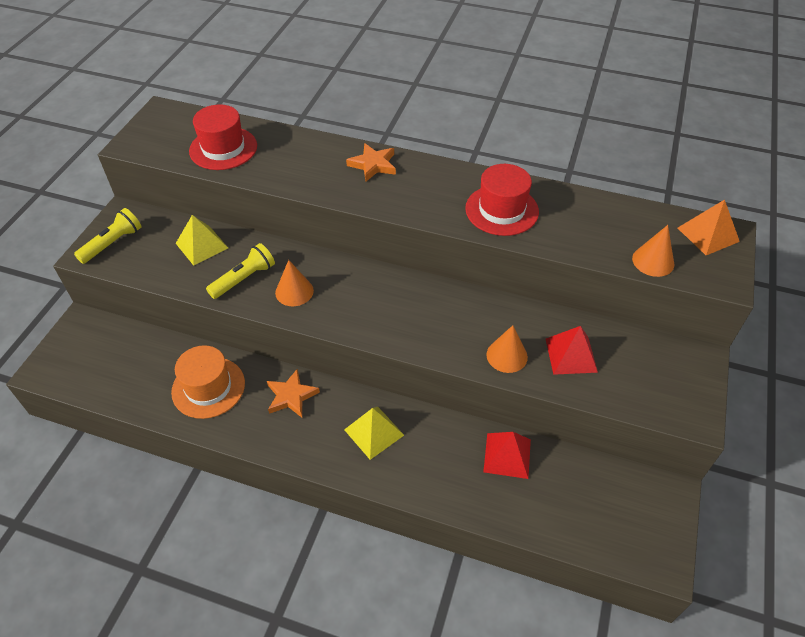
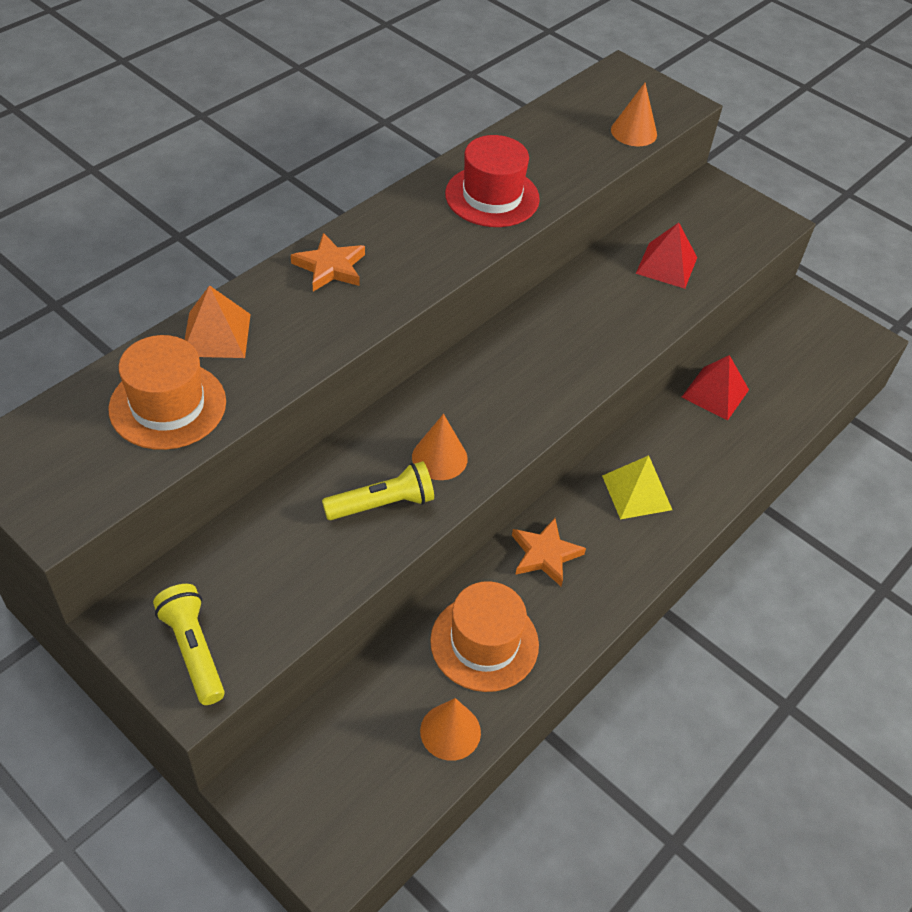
camera: 70 degrees left, 0 degrees up
yellow pyramid [176,215,228,266] -> none
red hat [189,104,257,170] -> orange hat [108,335,226,450]
yellow flashlight [206,243,275,299] -> yellow flashlight turned 90 degrees clockwise [322,461,434,520]
orange cone [486,325,528,373] -> orange cone moved to [420,698,481,761]
orange pyramid [678,200,740,255] -> orange pyramid moved to [185,285,251,358]

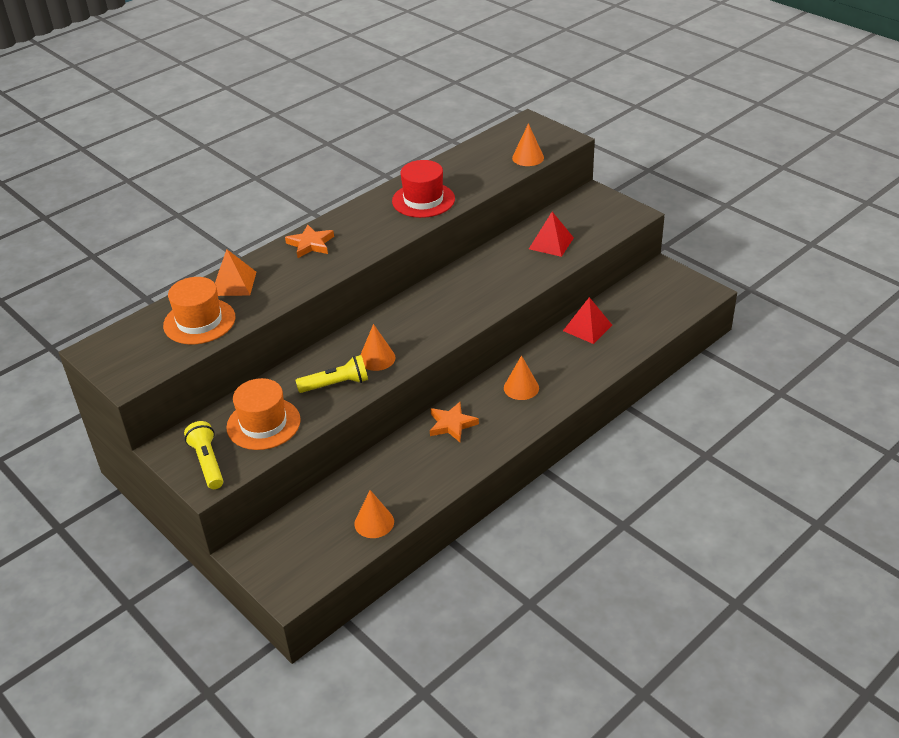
camera: 10 degrees right, 10 degrees down
orange hat [430,581,539,692] -> orange hat moved to [226,378,301,450]
yellow pyramid [602,455,672,519] -> orange cone [504,355,539,400]

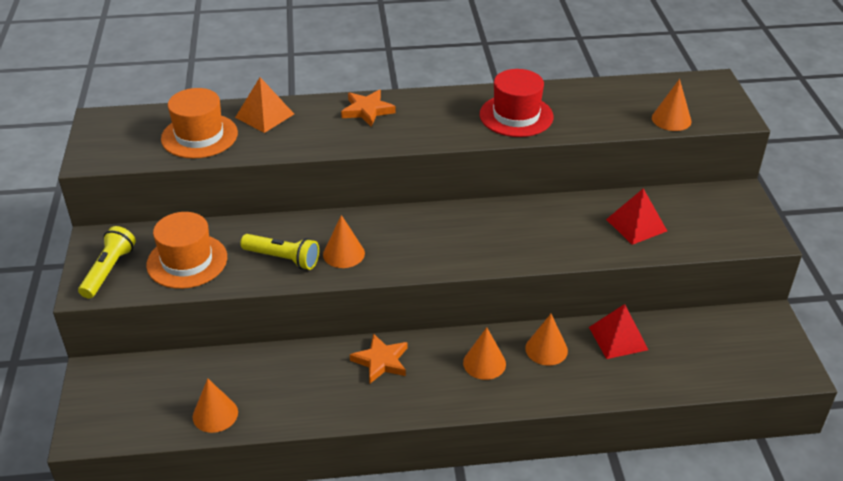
camera: 35 degrees right, 0 degrees up
none -> orange cone [525,314,568,366]

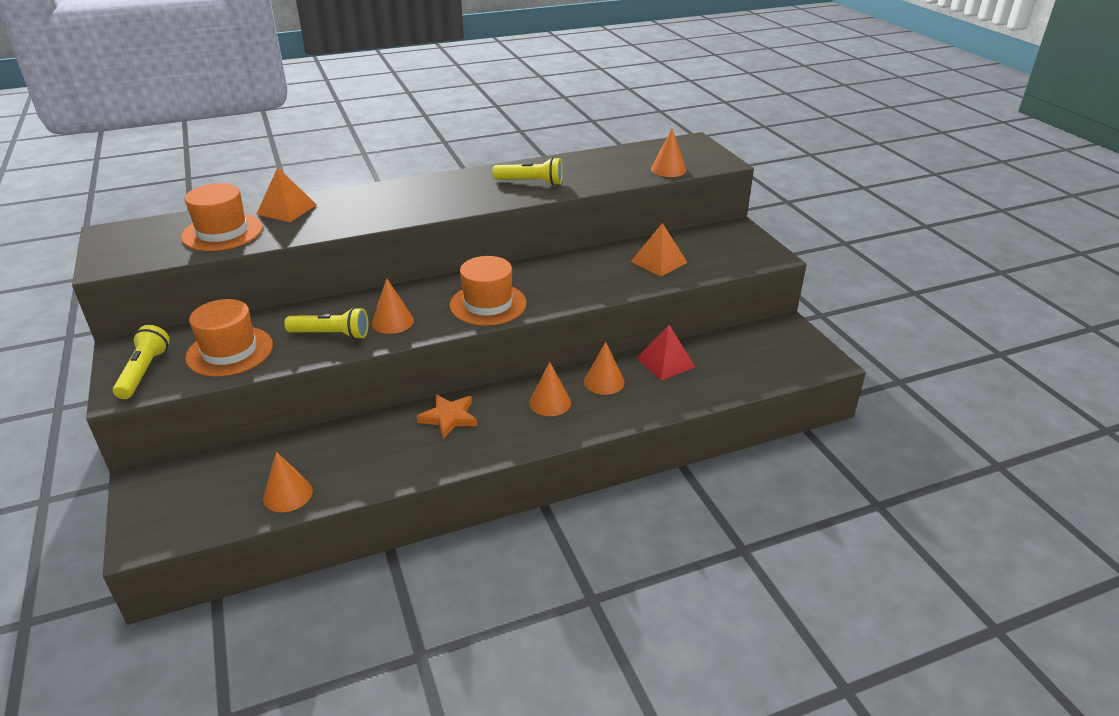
camera: 15 degrees left, 5 degrees down
orange star [341,90,396,127] -> none
red hat [480,69,554,137] -> yellow flashlight [493,157,563,185]
red pyramid [606,188,667,245] -> orange pyramid [631,223,688,277]
none -> orange hat [450,256,527,326]

